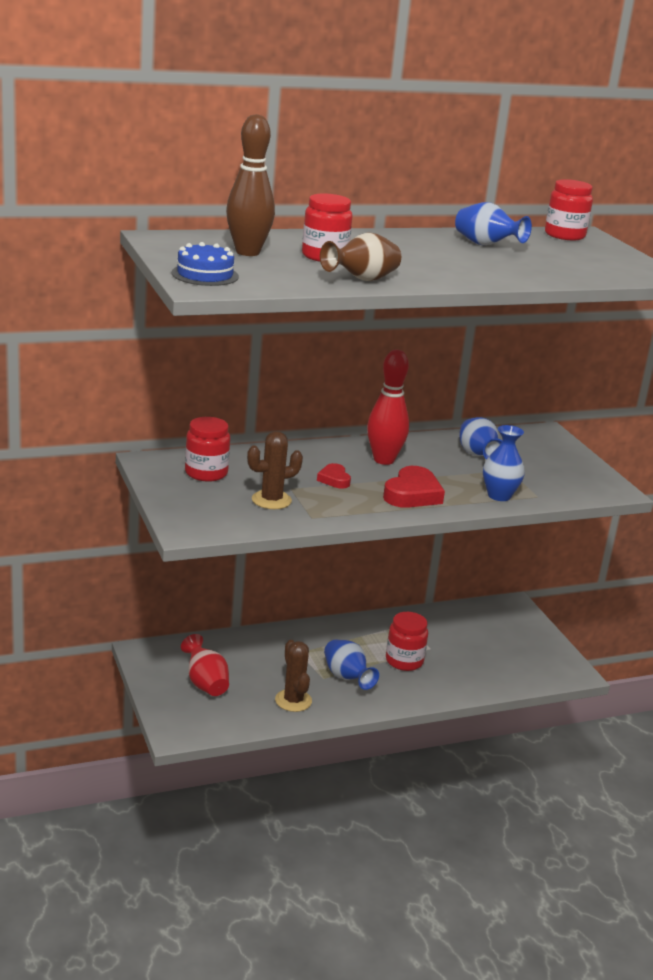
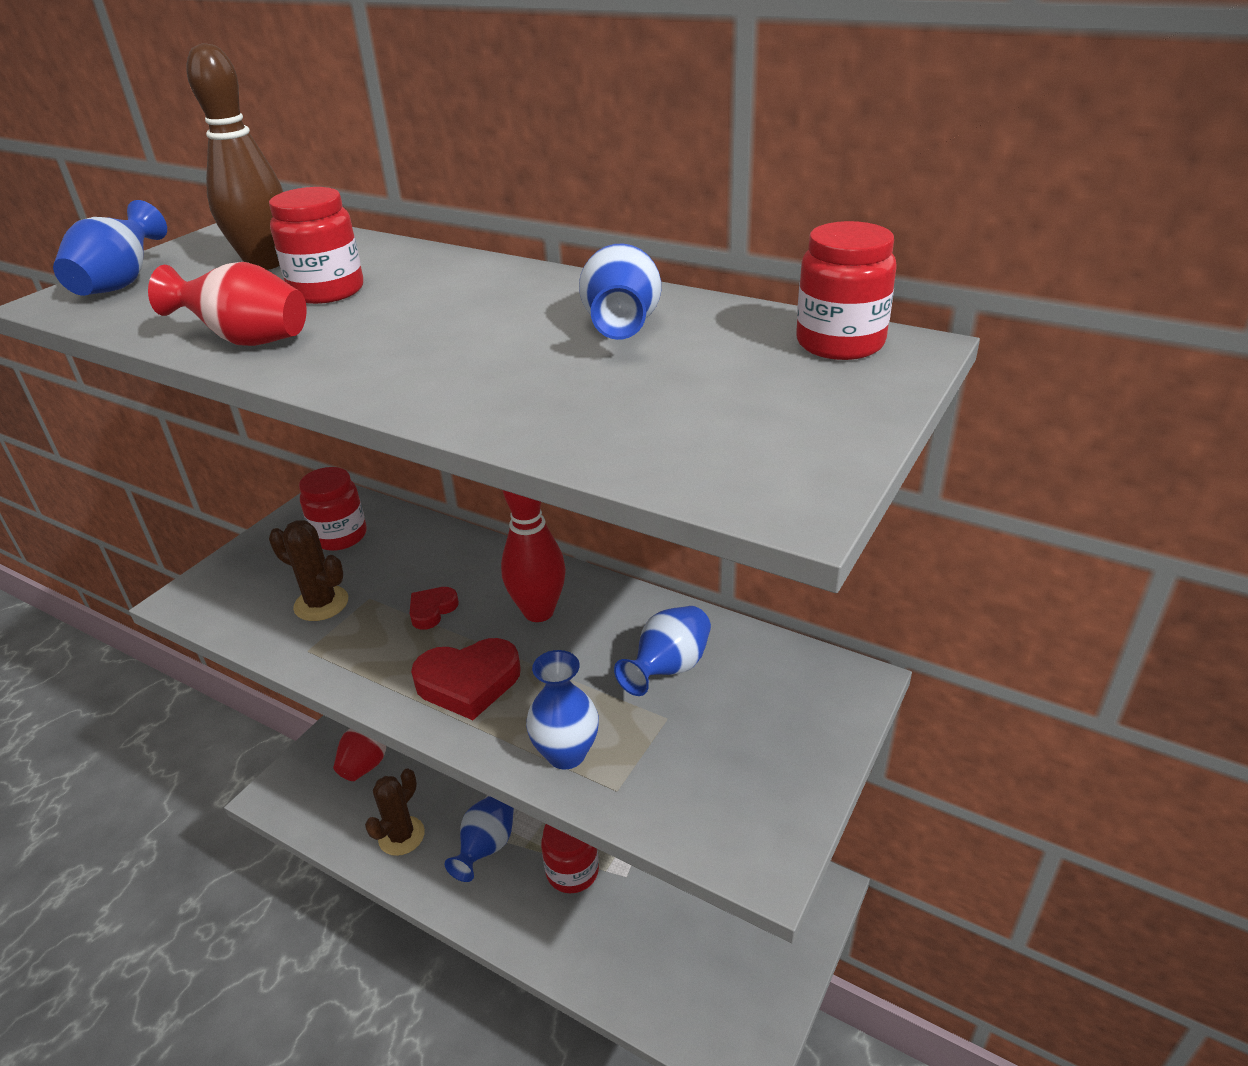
camera: 55 degrees right, 10 degrees up
blue cake [171,242,239,286] -> blue vase [53,200,167,296]
brown vase [320,232,401,281] -> red vase [148,262,307,346]

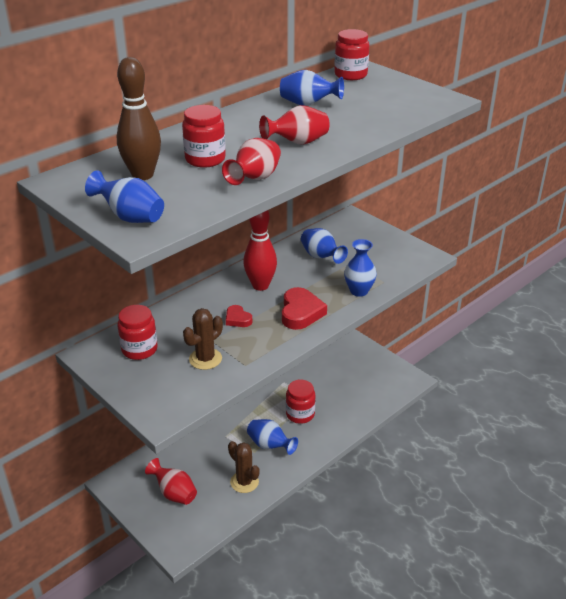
camera: 75 degrees left, 0 degrees up
none -> red vase [259,105,330,145]

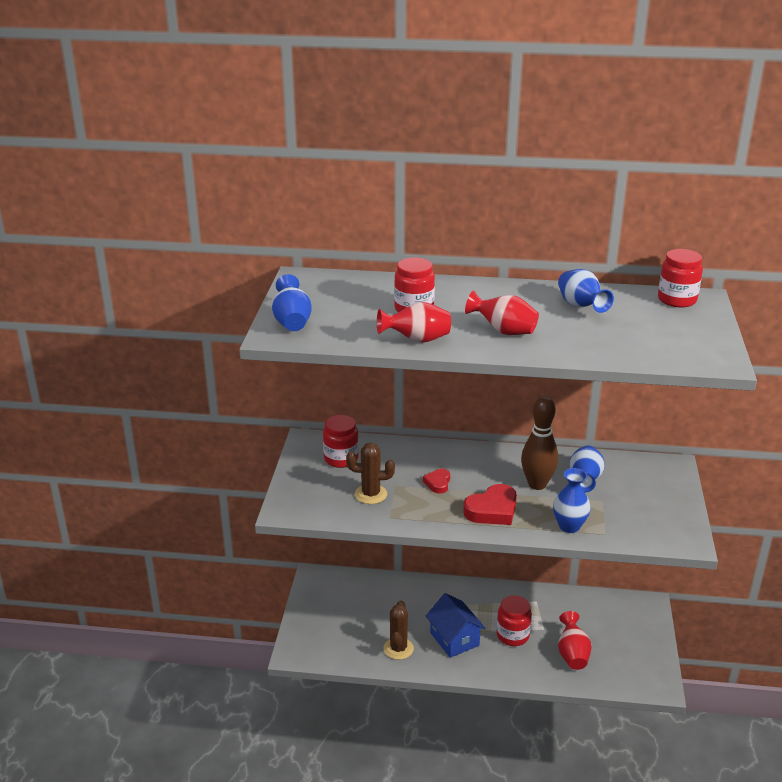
camera: 50 degrees right, 5 degrees down
brown bowling pin [117,57,161,180] -> brown bowling pin moved to [521,396,558,490]
red vase [145,458,197,505] -> red vase moved to [558,611,591,670]
red bowling pin [243,210,277,291] -> none
blue vase [247,419,298,455] -> blue house [426,593,486,658]

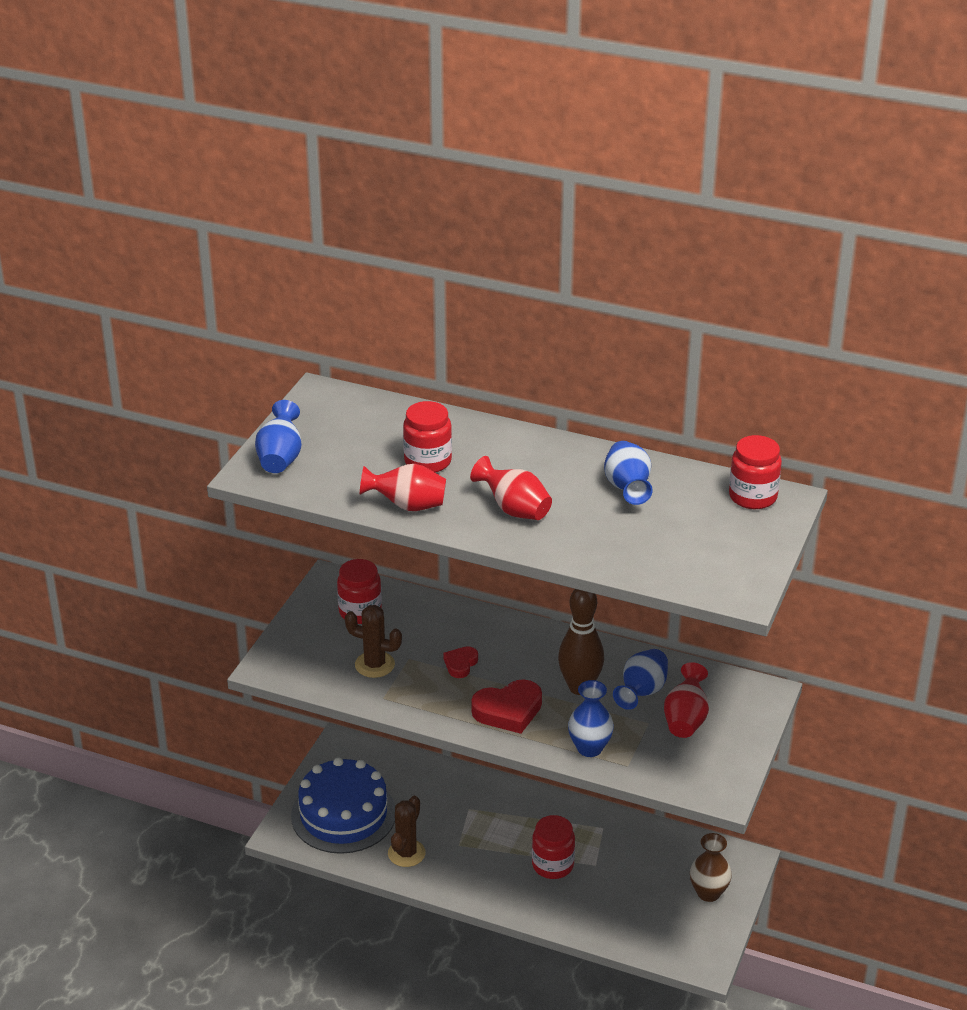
camera: 15 degrees right, 5 degrees up
blue house [426,593,486,658] -> none
red vase [558,611,591,670] -> red vase moved to [664,662,709,738]
none -> blue cake [291,757,395,854]
none -> brown vase [690,833,732,902]

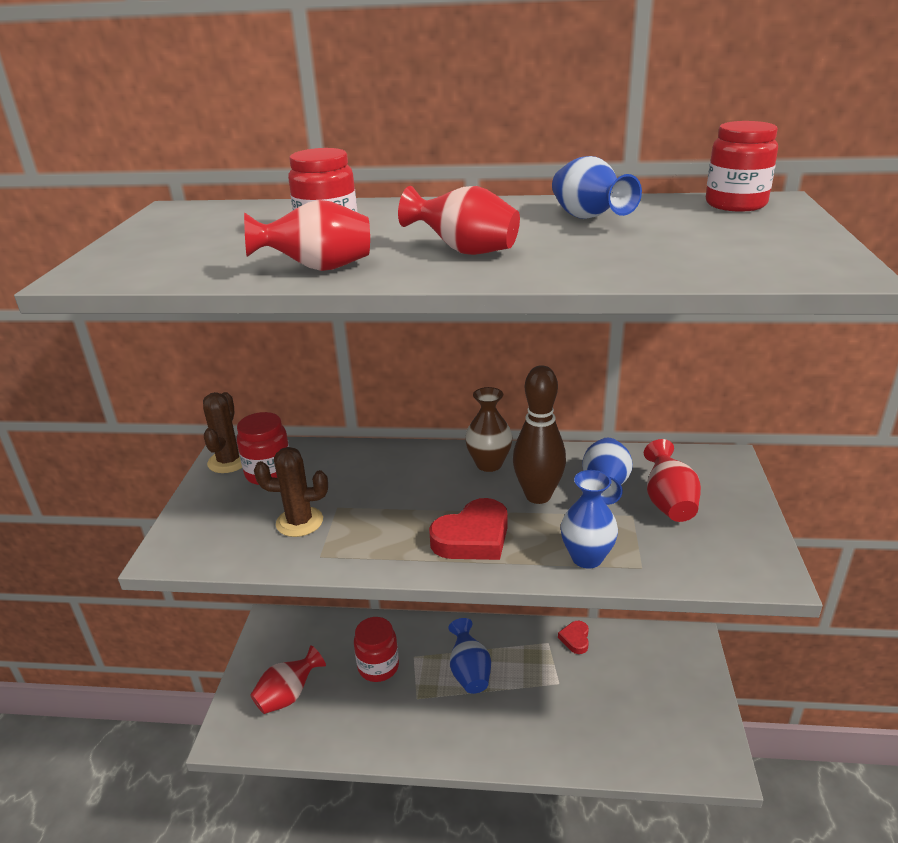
camera: 15 degrees left, 5 degrees down
blue vase [255,400,302,473] -> blue vase moved to [448,618,491,694]
blue cake [291,757,395,854] -> red vase [250,645,326,714]
brown cactus [388,796,426,867] -> brown cactus moved to [203,392,242,473]
red heart [443,646,478,678] -> red heart moved to [558,621,589,654]
red jar [532,815,575,879] -> red jar moved to [354,617,399,682]
brown vase [690,833,732,902] -> brown vase moved to [465,387,513,472]

